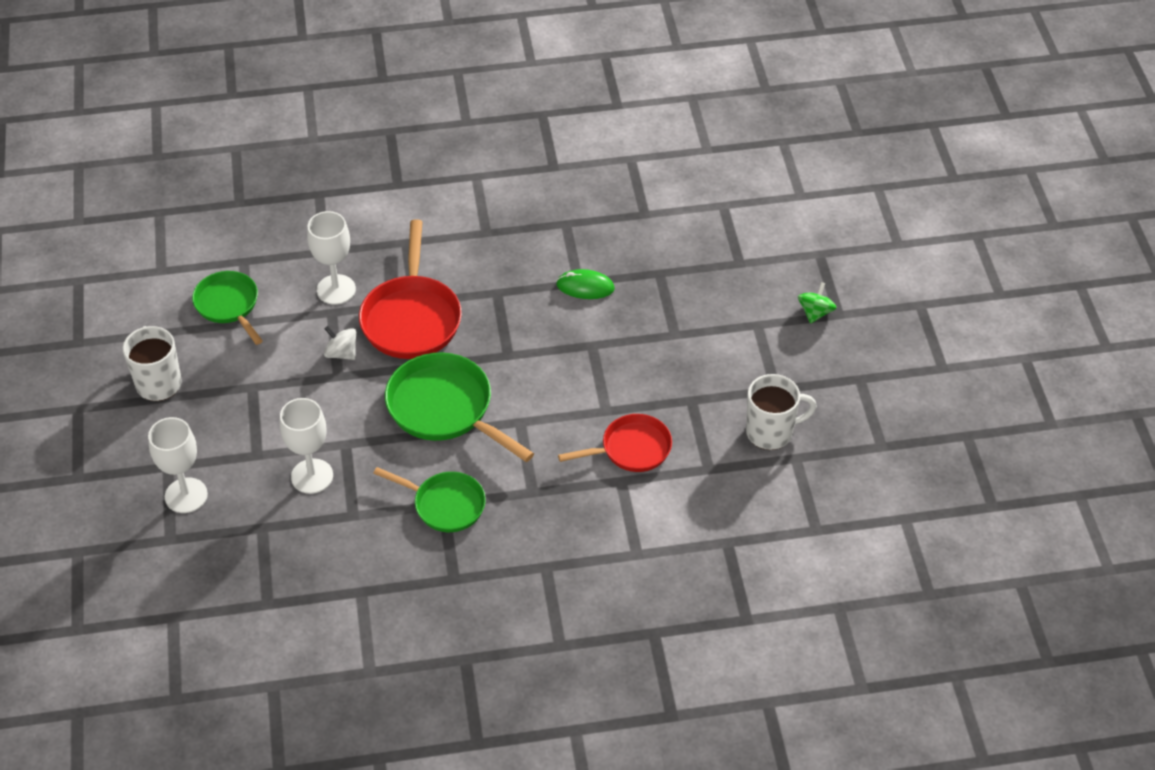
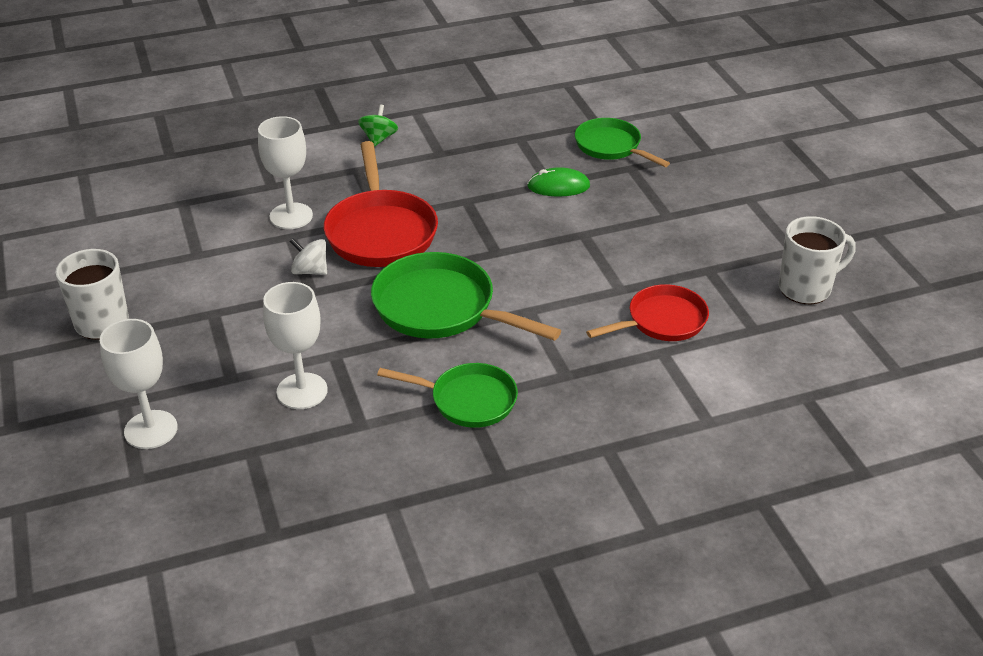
camera: 10 degrees left, 10 degrees down
green pan [192,271,263,345] -> green pan moved to [575,118,670,167]
green spinning top [798,282,837,324] -> green spinning top moved to [358,104,398,147]

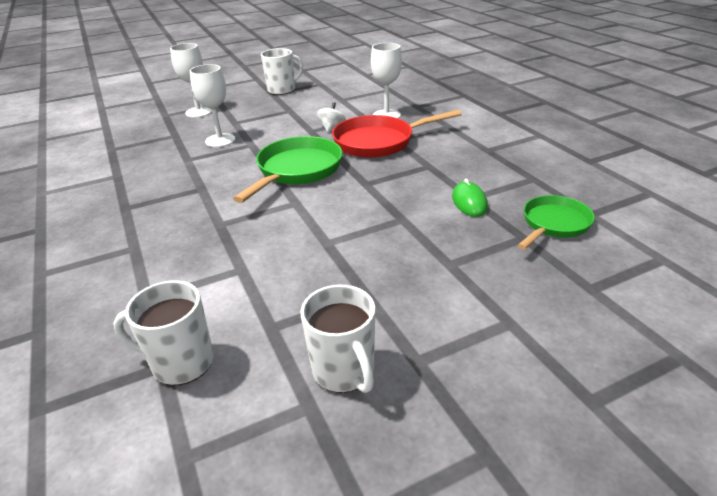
camera: 85 degrees right, 5 degrees down
green spinning top [358,104,398,147] -> none
green pan [377,363,518,428] -> none
red pan [586,284,709,341] -> none
none -> white mug [113,280,214,385]

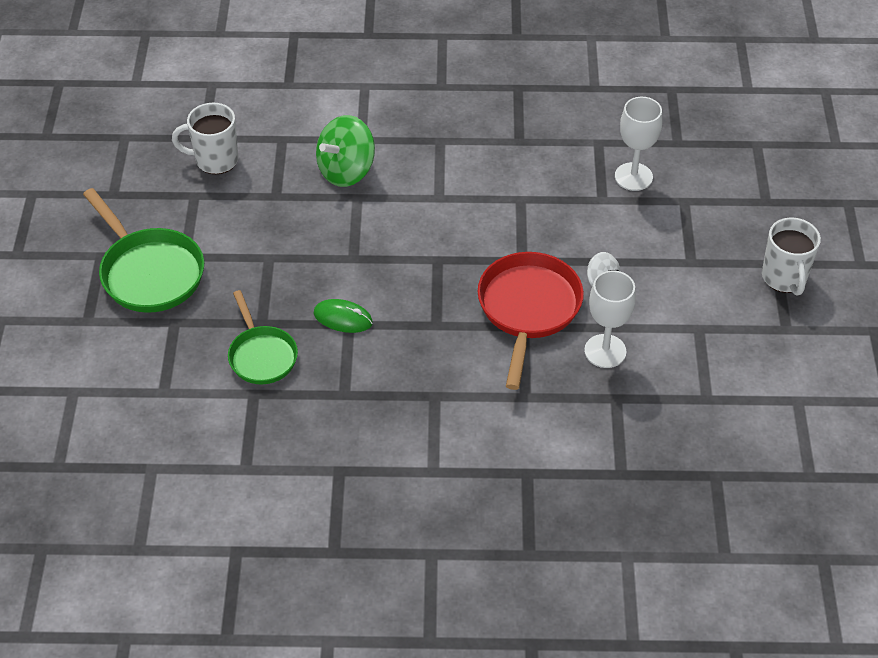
camera: 115 degrees right, 15 degrees up
white mug [113,280,214,385] -> none
white goblet [170,43,212,118] -> none
green pan [233,136,343,203] -> green pan moved to [83,188,204,313]
none -> green spinning top [316,115,375,187]

